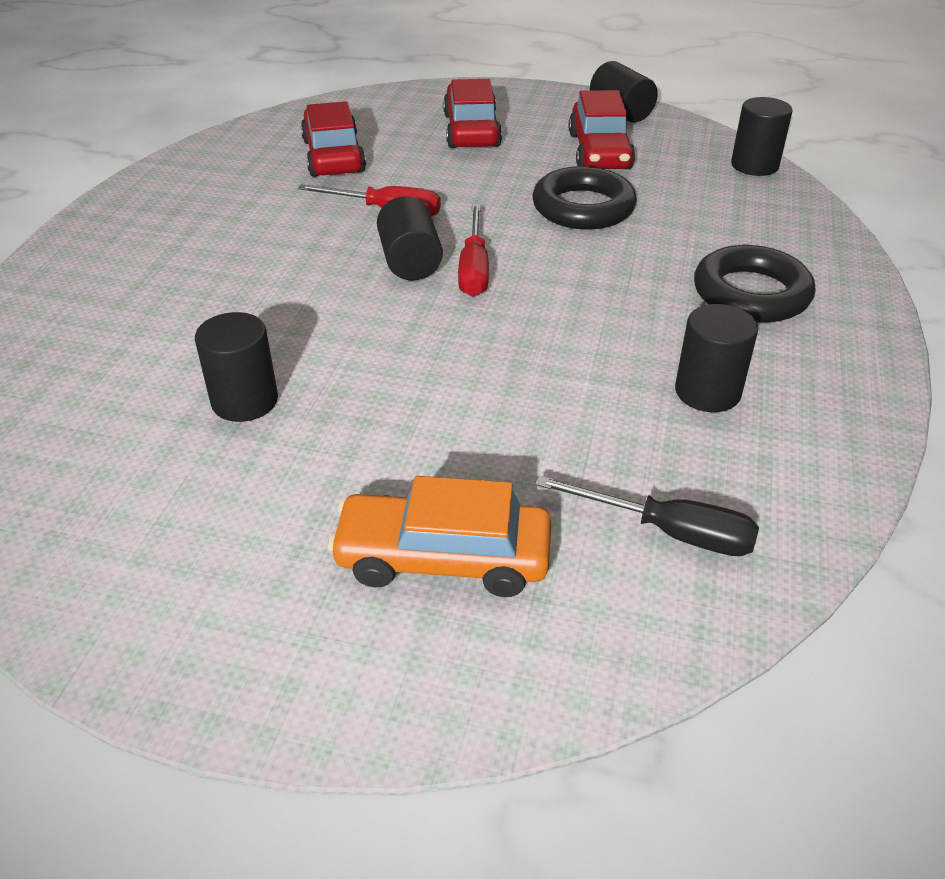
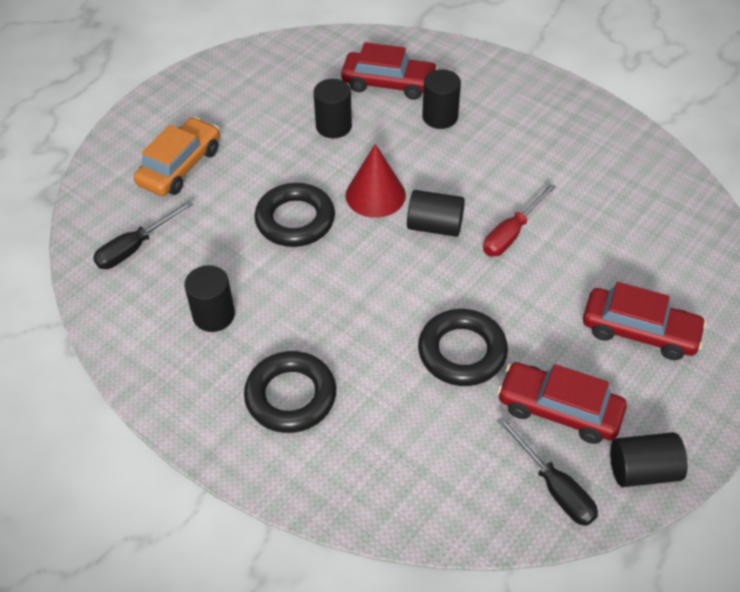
camera: 115 degrees right, 10 degrees up
red car [301,101,366,177] -> red car moved to [341,42,438,100]
red screwdriver [458,205,489,296] -> none
black cylinder [731,97,793,176] -> black cylinder moved to [422,69,461,129]
none -> black ring [254,183,335,247]
none -> red cone [346,144,406,218]
none -> black screwdriver [497,416,598,526]

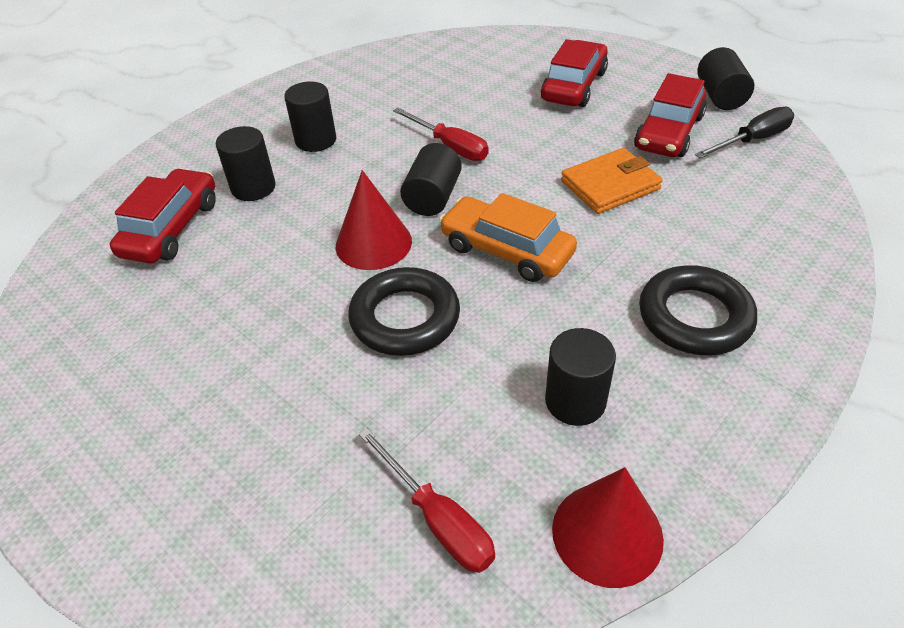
camera: 85 degrees left, 5 degrees down
black screwdriver [93,201,193,269] -> red screwdriver [358,428,495,573]
orange car [134,117,220,196] -> orange car moved to [439,193,577,282]
black cylinder [314,79,352,138] -> black cylinder moved to [284,82,336,152]
black ring [418,309,508,386] -> orange wallet [561,148,663,214]
none -> red cone [552,467,664,588]

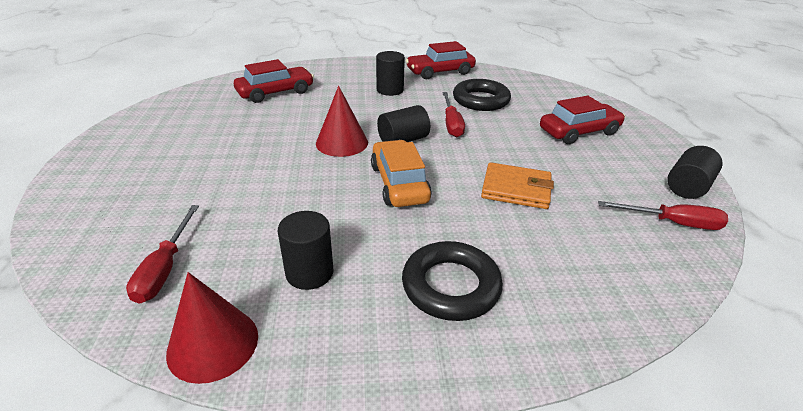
camera: 40 degrees right, 10 degrees down
black cylinder [216,126,276,201] -> none
black ring [348,267,460,356] -> black ring moved to [453,79,511,111]
red car [634,73,707,157] -> red car moved to [406,41,476,79]
black screwdriver [695,107,794,158] -> red screwdriver [598,201,728,230]

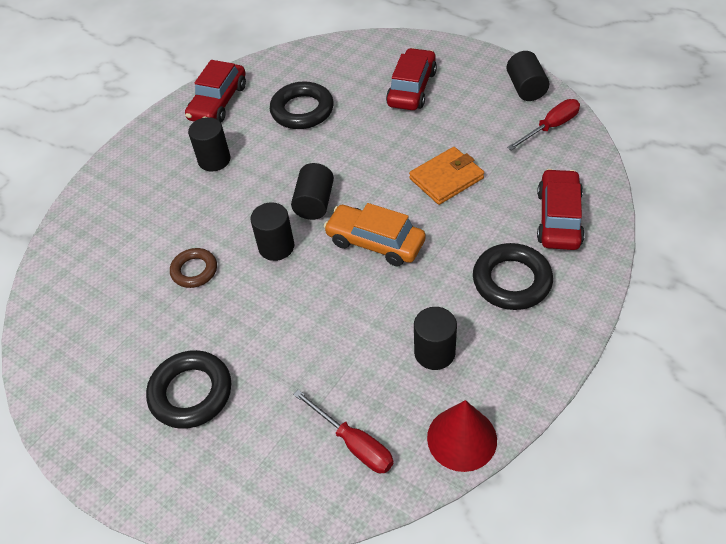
camera: 45 degrees left, 15 degrees up
red car [234,59,314,103] -> red car moved to [537,169,585,250]
red cone [316,86,368,157] -> black cylinder [250,202,294,261]
red screwdriver [442,92,465,137] -> none
none -> black ring [146,350,231,429]
none -> brown ring [170,248,217,288]

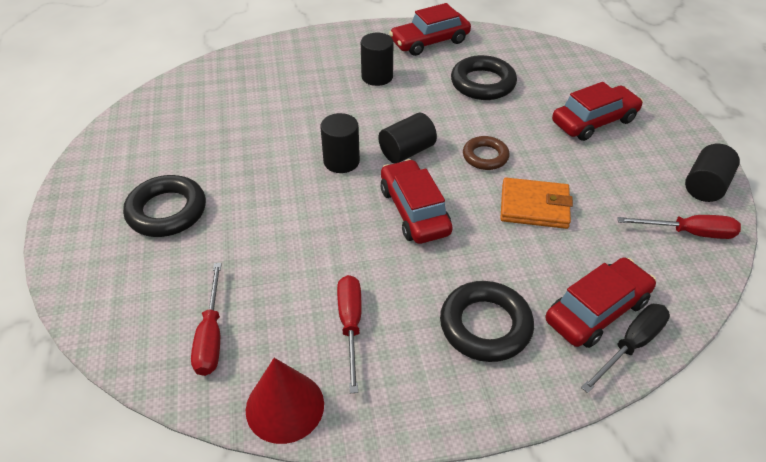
camera: 40 degrees right, 5 degrees down
brown ring [170,248,217,288] -> brown ring moved to [463,136,509,170]
orange car [324,203,426,266] -> red car [381,159,453,244]
black cylinder [414,307,457,370] -> red screwdriver [337,275,362,393]
none -> black screwdriver [581,304,670,393]

